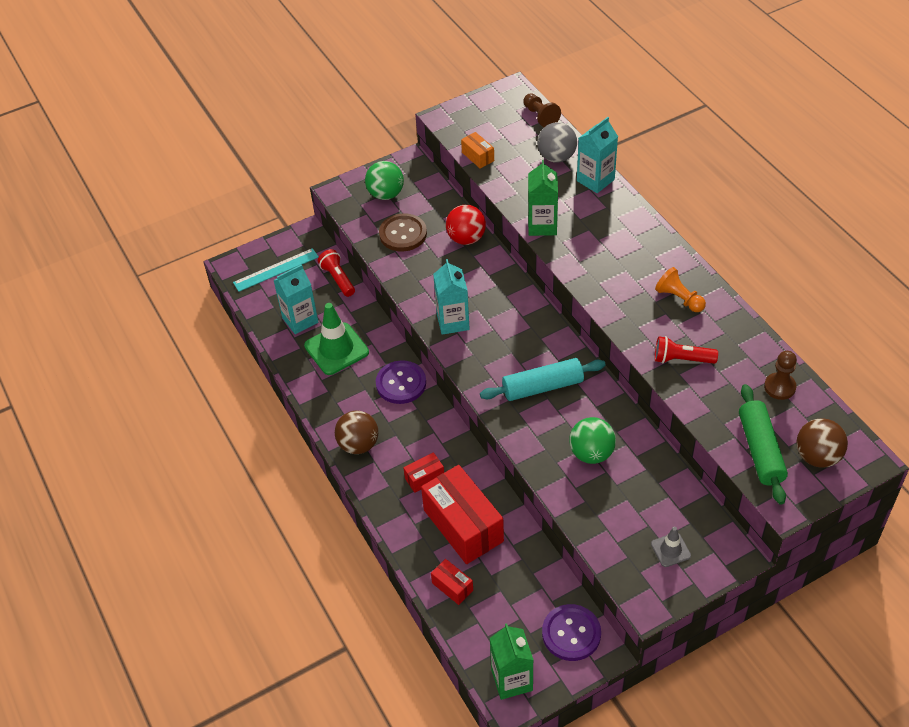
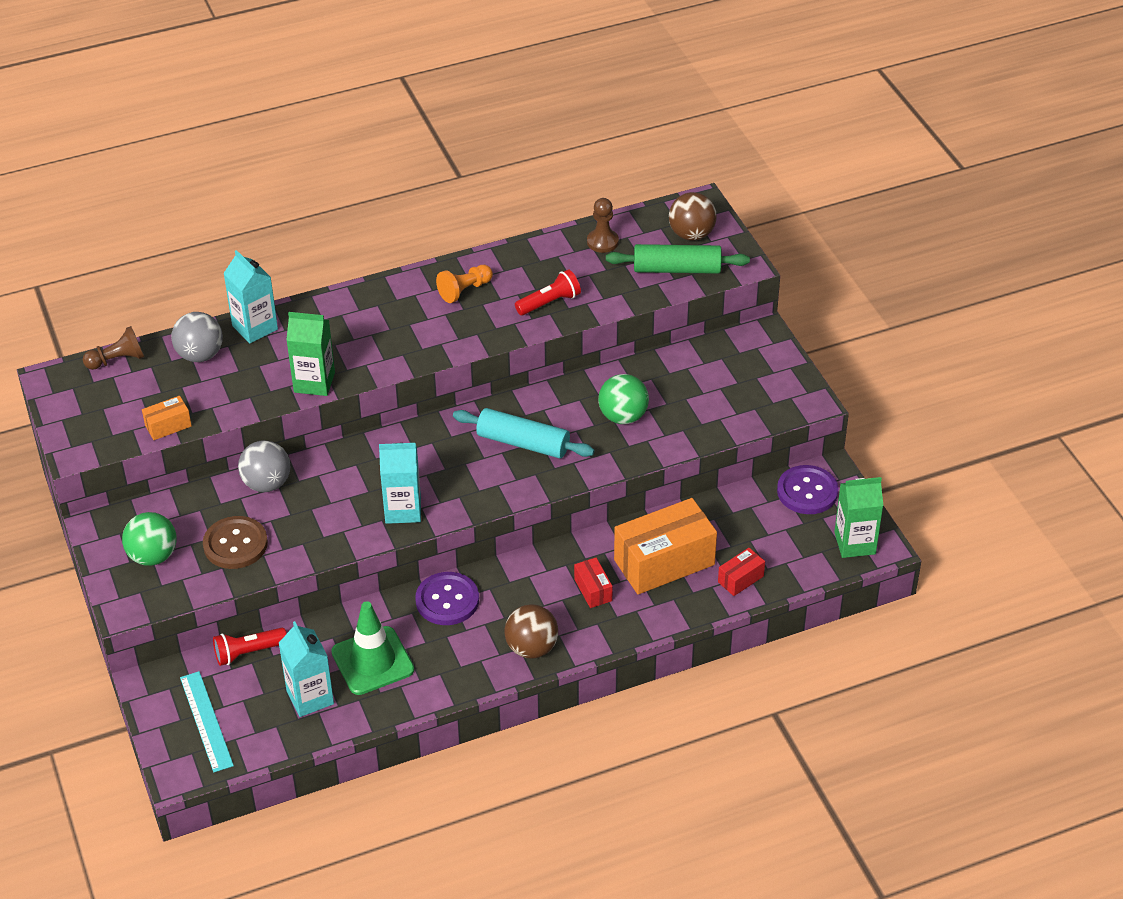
camera: 85 degrees left, 5 degrees down
red box [421,465,504,564] -> orange box [614,498,717,594]
red ball [446,205,486,245] -> grey ball [238,440,291,492]
turquoise rolling pin [480,358,606,401] -> turquoise rolling pin turned 60 degrees counterclockwise [453,408,595,458]
grey traffic cone [651,527,691,567] -> none
red flashlight [655,336,718,364] -> red flashlight turned 135 degrees counterclockwise [515,269,581,315]

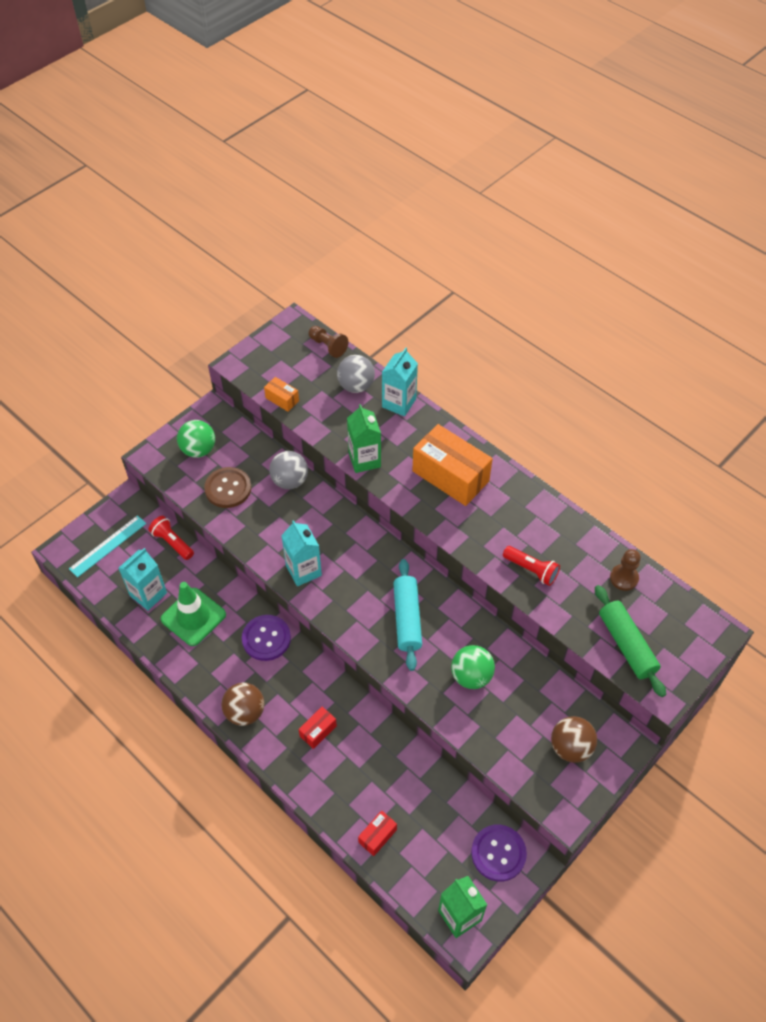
camera: 65 degrees right, 10 degrees up
orange pawn [436,265,493,303] -> none
orange box [614,498,717,594] -> orange box moved to [412,424,493,506]
brown ball [669,192,717,240] -> brown ball moved to [551,716,597,763]
red box [718,548,765,596] -> red box turned 75 degrees counterclockwise [358,810,397,856]

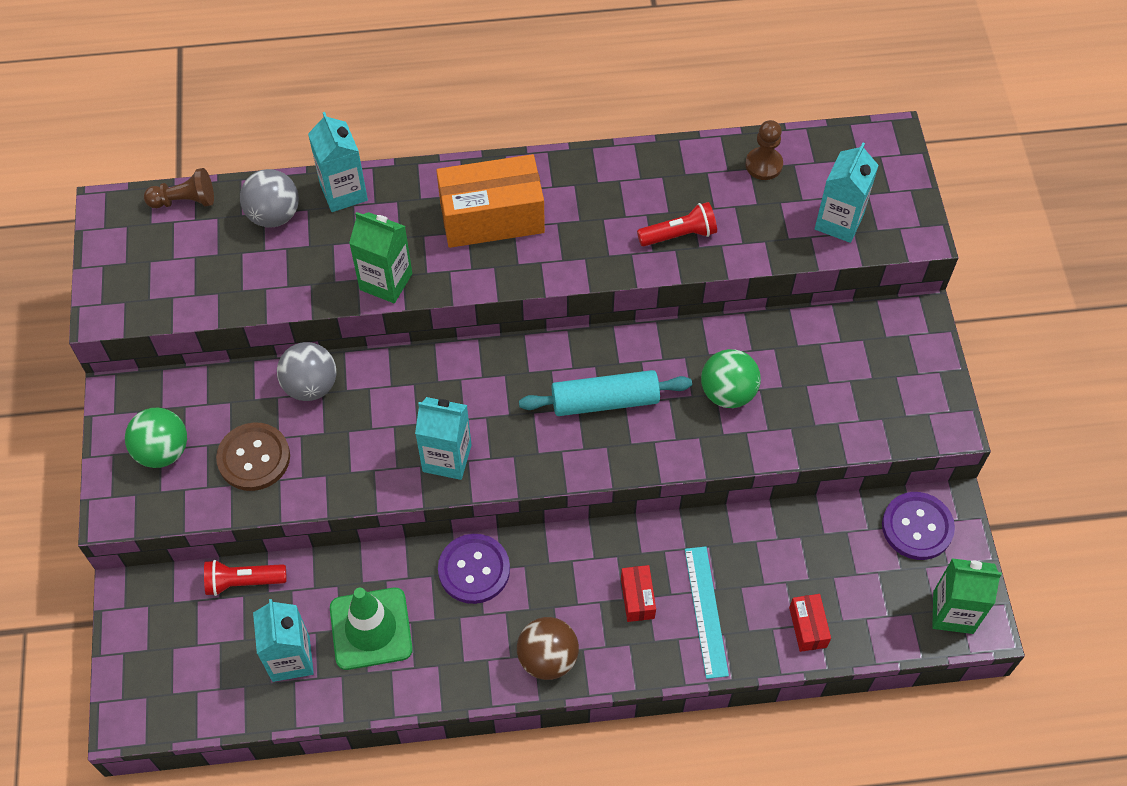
camera: 50 degrees left, 5 degrees up
turquoise ruler [69,515,146,578] -> turquoise ruler moved to [685,546,729,679]
orange box [264,377,299,412] -> none
turquoise rolling pin [393,559,422,671] -> turquoise rolling pin turned 45 degrees counterclockwise [519,370,692,416]
brown ball [551,716,597,763] -> none
green rolling pin [595,585,666,697] -> turquoise carton [815,143,879,243]

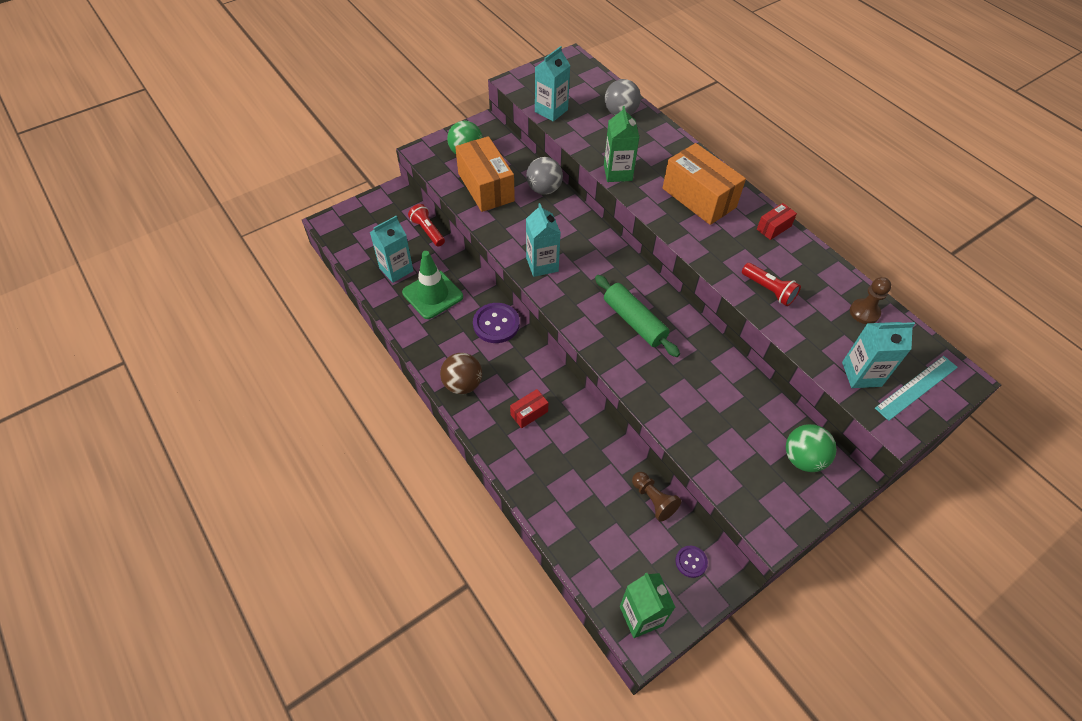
camera: 60 degrees right, 5 degrees down
brown pawn [144,168,214,208] -> brown pawn moved to [632,472,681,522]
brown button [216,422,290,491] -> orange box [455,136,515,212]
turquoise carton [308,112,368,212] -> turquoise carton moved to [535,46,571,122]
turquoise rolling pin [519,370,692,416] -> green rolling pin [595,275,680,357]
turquoise ruler [685,546,729,679] -> turquoise ruler moved to [875,356,958,421]
green ball [701,349,761,408] -> green ball moved to [786,424,837,472]
red box [789,594,831,652] -> red box moved to [757,203,797,240]
purple button [882,492,955,560] -> purple button [675,546,708,578], size x0.55

